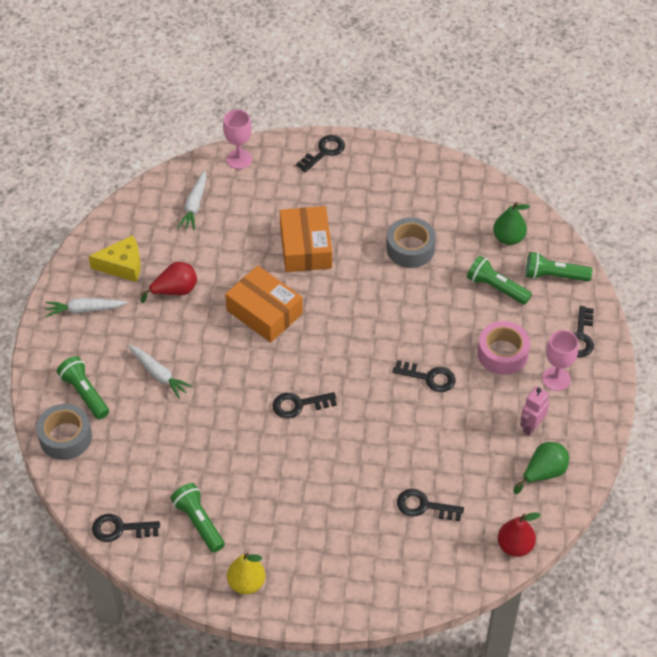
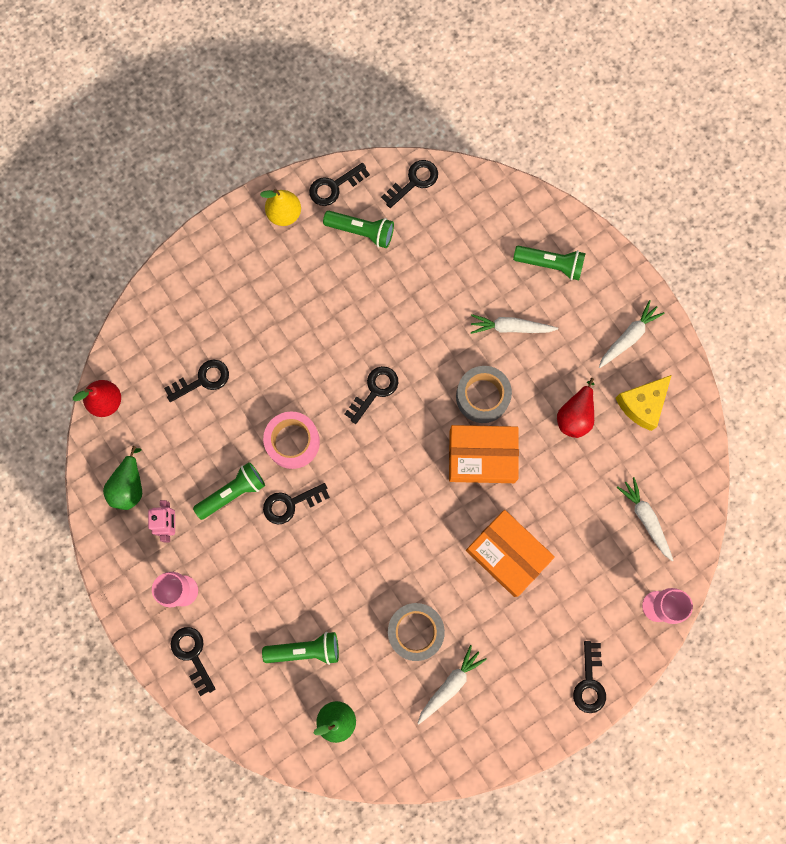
camera: 140 degrees right, 25 degrees up
grey tape [36,404,92,460] -> grey tape moved to [456,366,512,423]
pink tape [478,321,530,375] -> pink tape moved to [263,411,320,469]
green flashlight [525,252,592,281] -> green flashlight moved to [193,462,265,520]
none -> black key [309,163,370,206]
none -> white carrot [417,645,487,724]

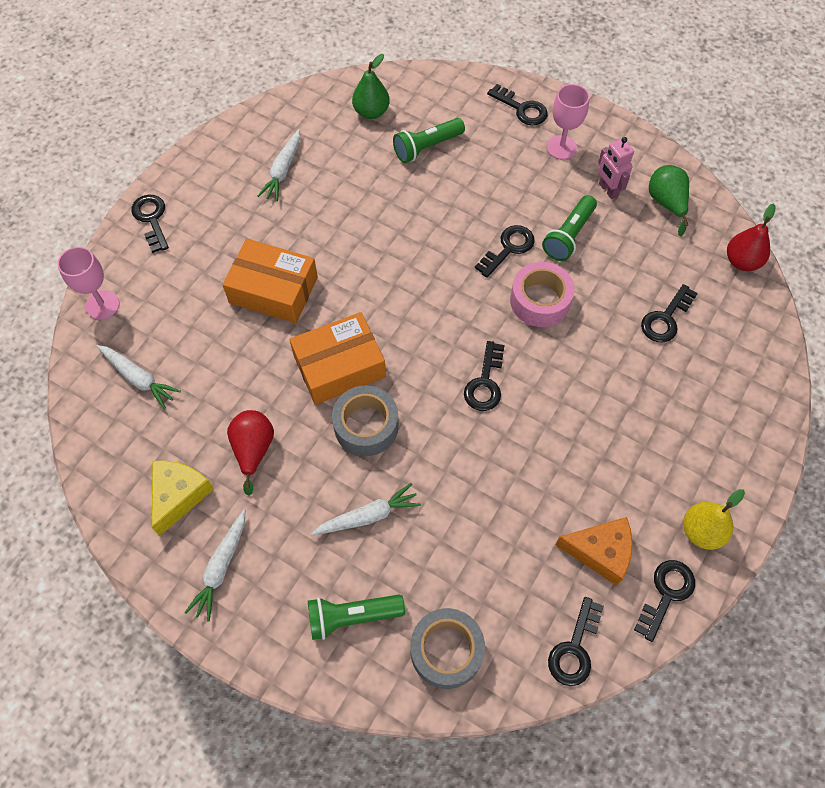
camera: 155 degrees right, 15 degrees down
green flashlight [323,211,394,248] -> orange cheese [555,517,633,586]
grey tape [388,603,445,661] -> grey tape moved to [411,608,485,689]

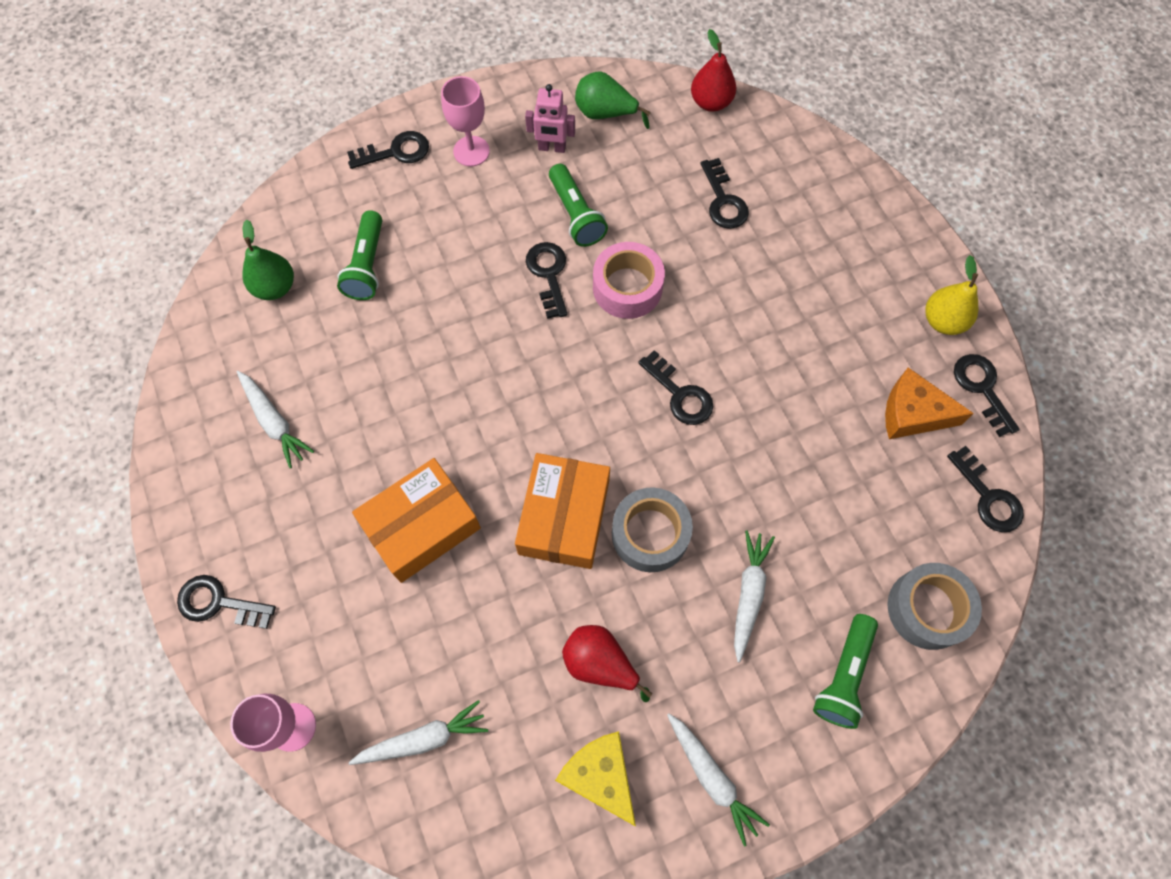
camera: 55 degrees left, 5 degrees up
orange cheese [555,517,633,586] -> orange cheese turned 120 degrees counterclockwise [885,367,974,439]

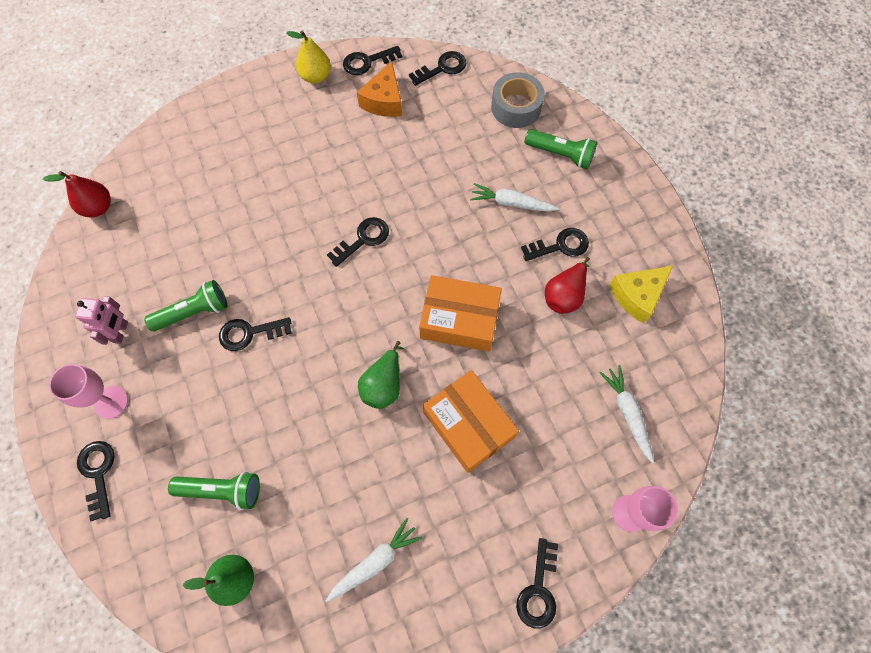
camera: 90 degrees left, 0 degrees up
green pear [575,71,651,129] -> green pear moved to [358,341,404,409]
pink tape [593,242,665,319] -> none
grey tape [612,487,693,572] -> none
white carrot [667,714,770,846] -> none
black key [700,158,749,229] -> black key moved to [521,228,589,261]

